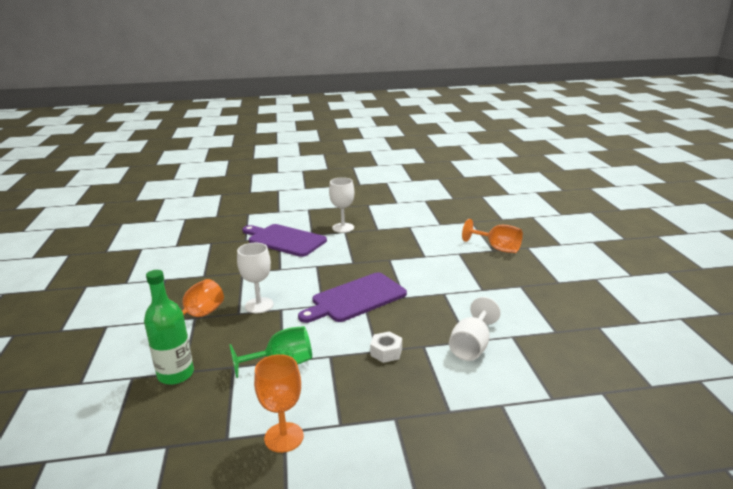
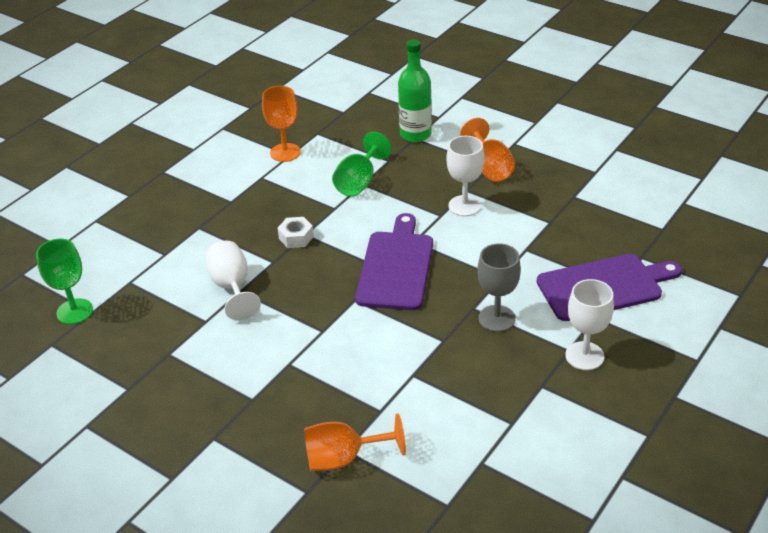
camera: 135 degrees right, 15 degrees up
none -> green goblet [36,238,93,324]
none -> grey goblet [477,243,521,332]

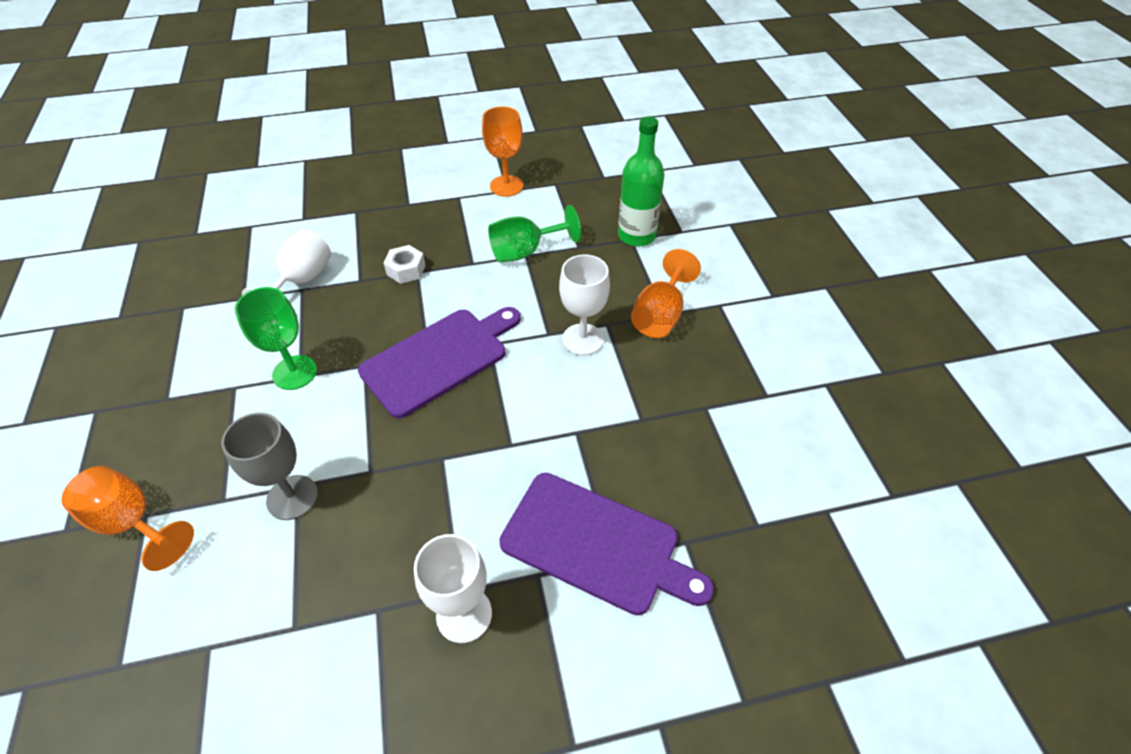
camera: 40 degrees right, 10 degrees up
green goblet [36,238,93,324] -> green goblet moved to [235,287,317,390]
grey goblet [477,243,521,332] -> grey goblet moved to [221,413,318,520]

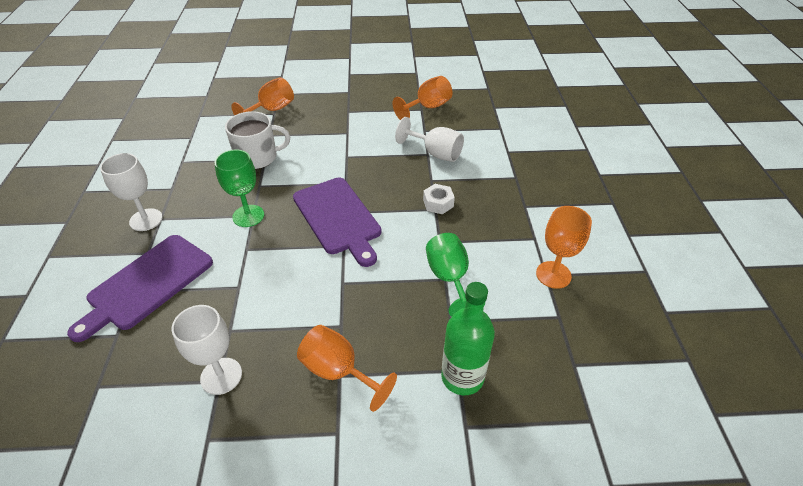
camera: 100 degrees right, 5 degrees down
grey goblet [221,413,318,520] -> white mug [225,111,290,169]
green goblet [235,287,317,390] -> green goblet moved to [215,150,264,227]
white goblet [559,254,610,356] -> white goblet moved to [171,305,242,395]
none -> orange goblet [392,76,453,120]

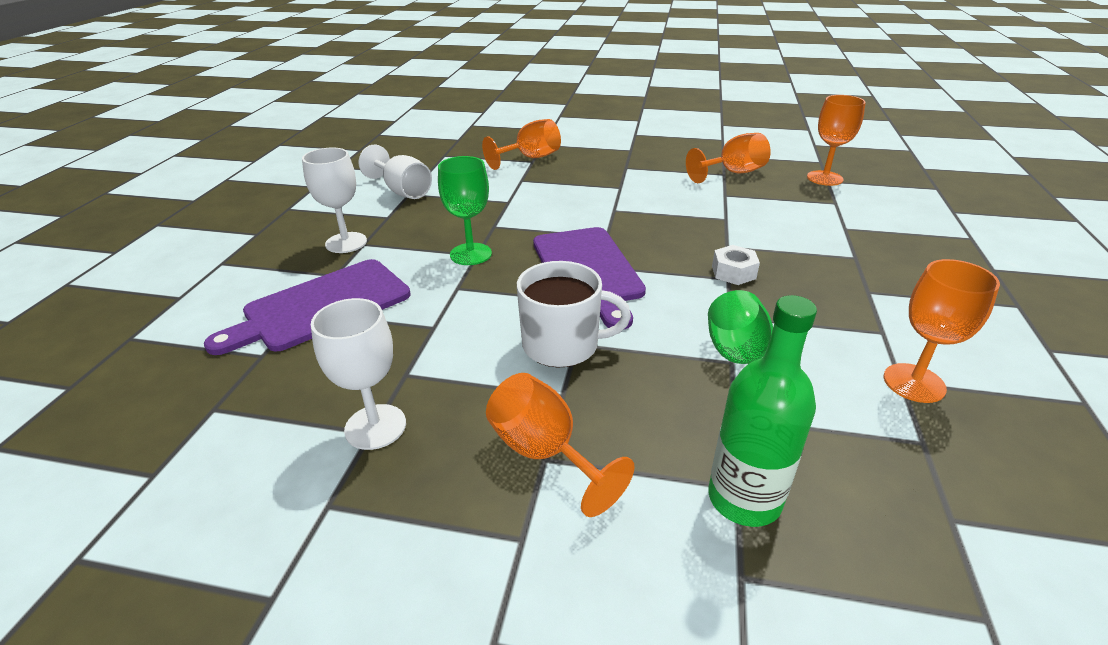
camera: 15 degrees right, 10 degrees down
white mug [225,111,290,169] -> white mug moved to [517,261,631,367]
white goblet [395,117,464,162] -> white goblet moved to [359,145,432,199]
none -> orange goblet [807,95,866,186]

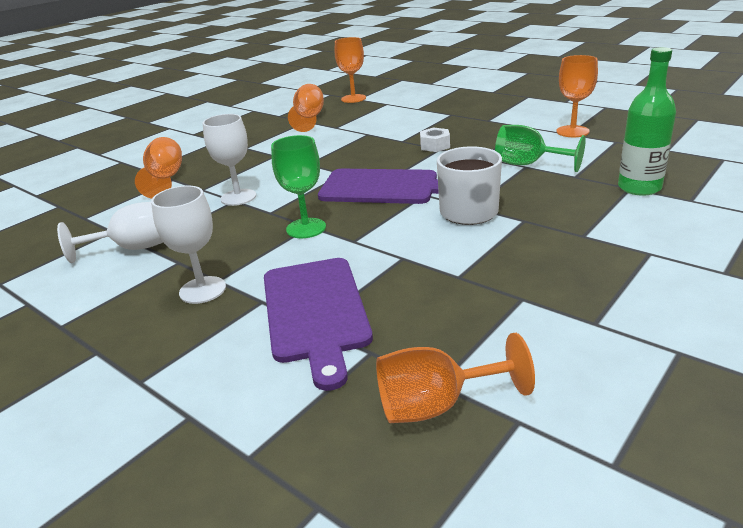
camera: 60 degrees left, 5 degrees down
white goblet [311,298,406,450] -> white goblet moved to [203,114,256,206]
orange goblet [486,373,635,517] -> orange goblet moved to [376,333,535,423]

